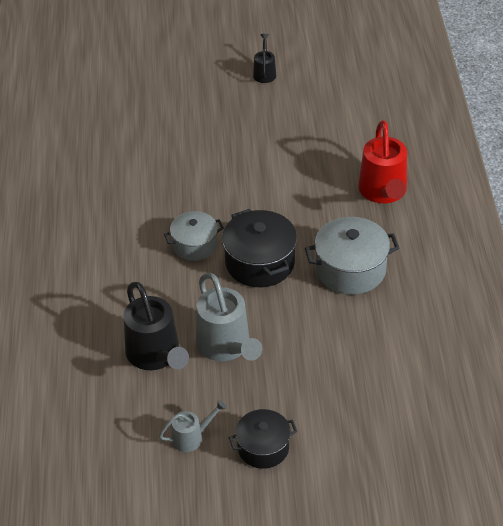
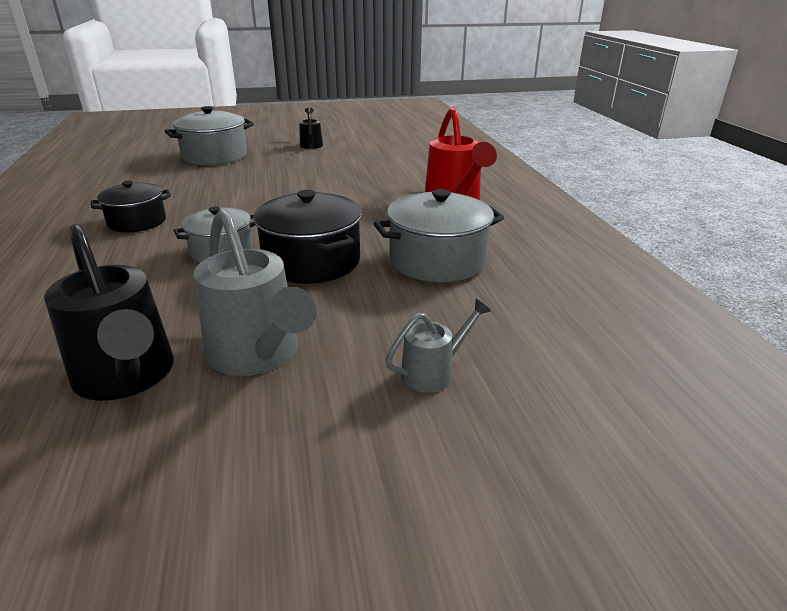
camera: 10 degrees left, 15 degrees down
grey watering can [159,400,226,452] -> grey watering can moved to [385,299,491,393]
black pot [229,409,298,469] -> black pot moved to [91,181,171,233]
none -> grey pot [165,106,254,165]

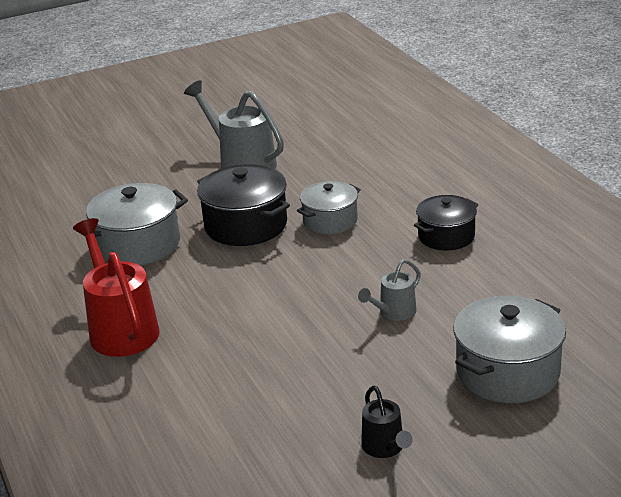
camera: 170 degrees right, 0 degrees up
black watering can [44,224,174,401] -> none
grey watering can [385,299,491,393] -> grey watering can moved to [358,259,421,321]

